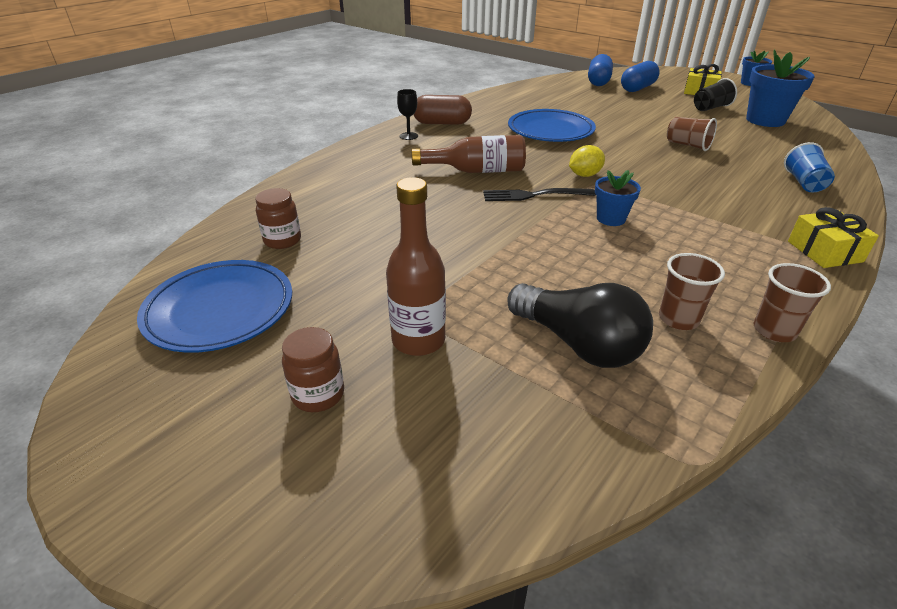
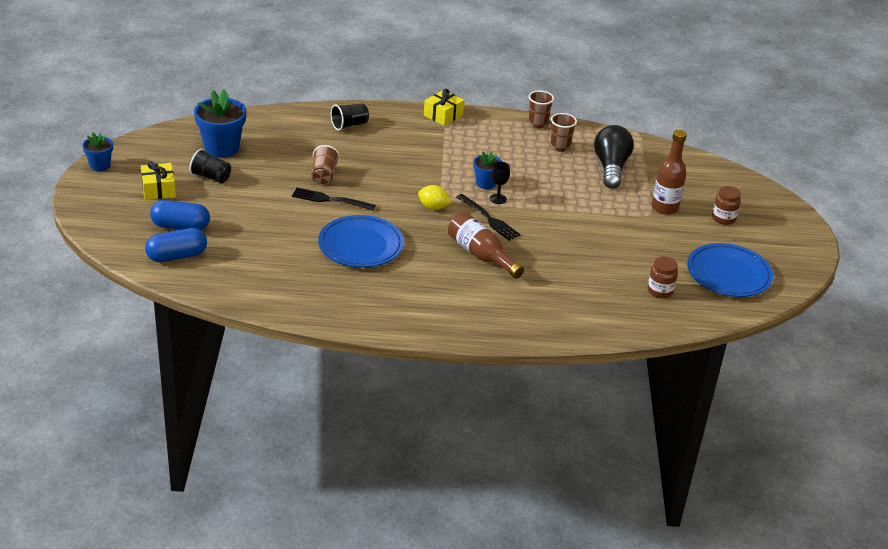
camera: 130 degrees left, 0 degrees up
black goblet [397,89,418,140] -> black goblet moved to [490,162,510,204]
brown capsule [413,95,472,125] -> none
blue cup [784,142,835,192] -> black cup [331,104,369,131]
none -> black fork [292,188,376,210]

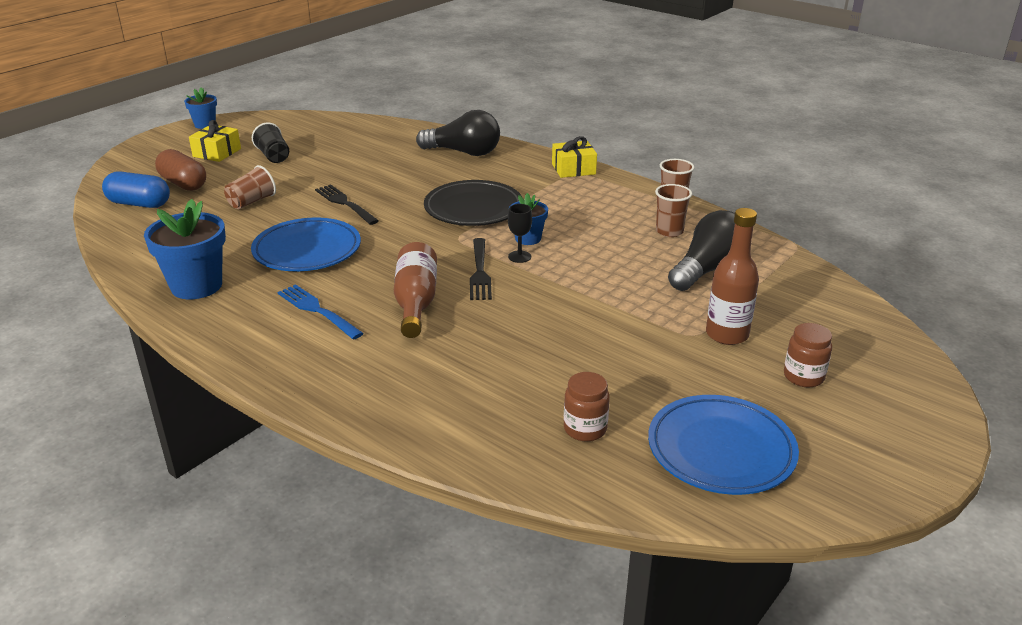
camera: 40 degrees right, 5 degrees down
blue capsule [150,200,210,230] -> brown capsule [155,149,206,191]
blue flower pot [194,90,246,158] -> blue flower pot moved to [144,199,226,299]
brown cup [311,145,340,184] -> brown cup moved to [224,165,276,209]
black cup [331,104,369,131] -> black light bulb [416,110,500,156]
yellow lemon [418,185,451,210] -> none
none -> blue fork [278,284,364,340]
none -> black plate [424,180,522,226]

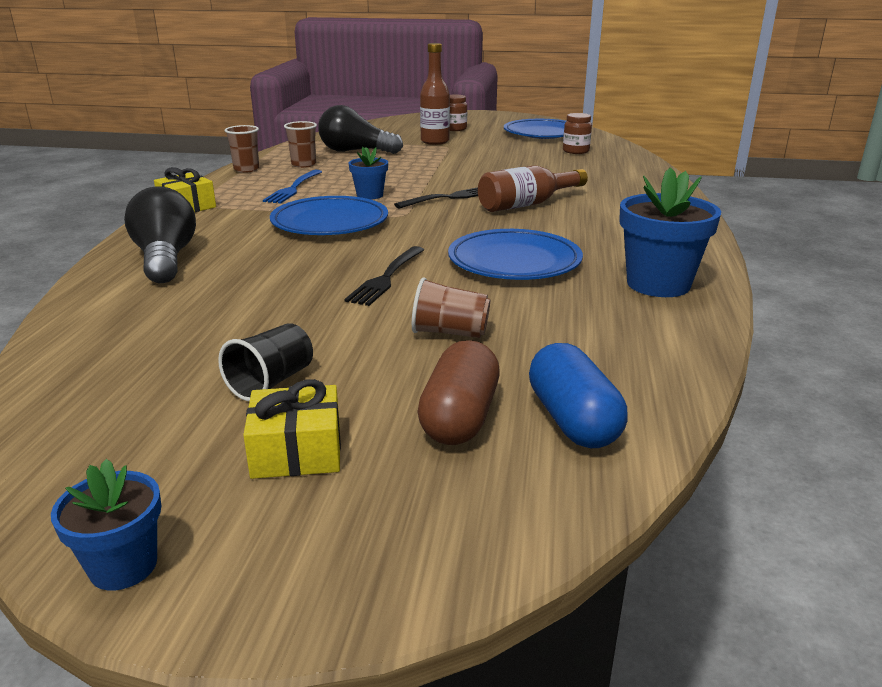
camera: 120 degrees left, 5 degrees down
blue fork [278,284,364,340] -> blue fork moved to [263,170,322,204]
black plate [424,180,522,226] -> blue plate [270,196,388,235]
black goblet [508,204,532,263] -> none

